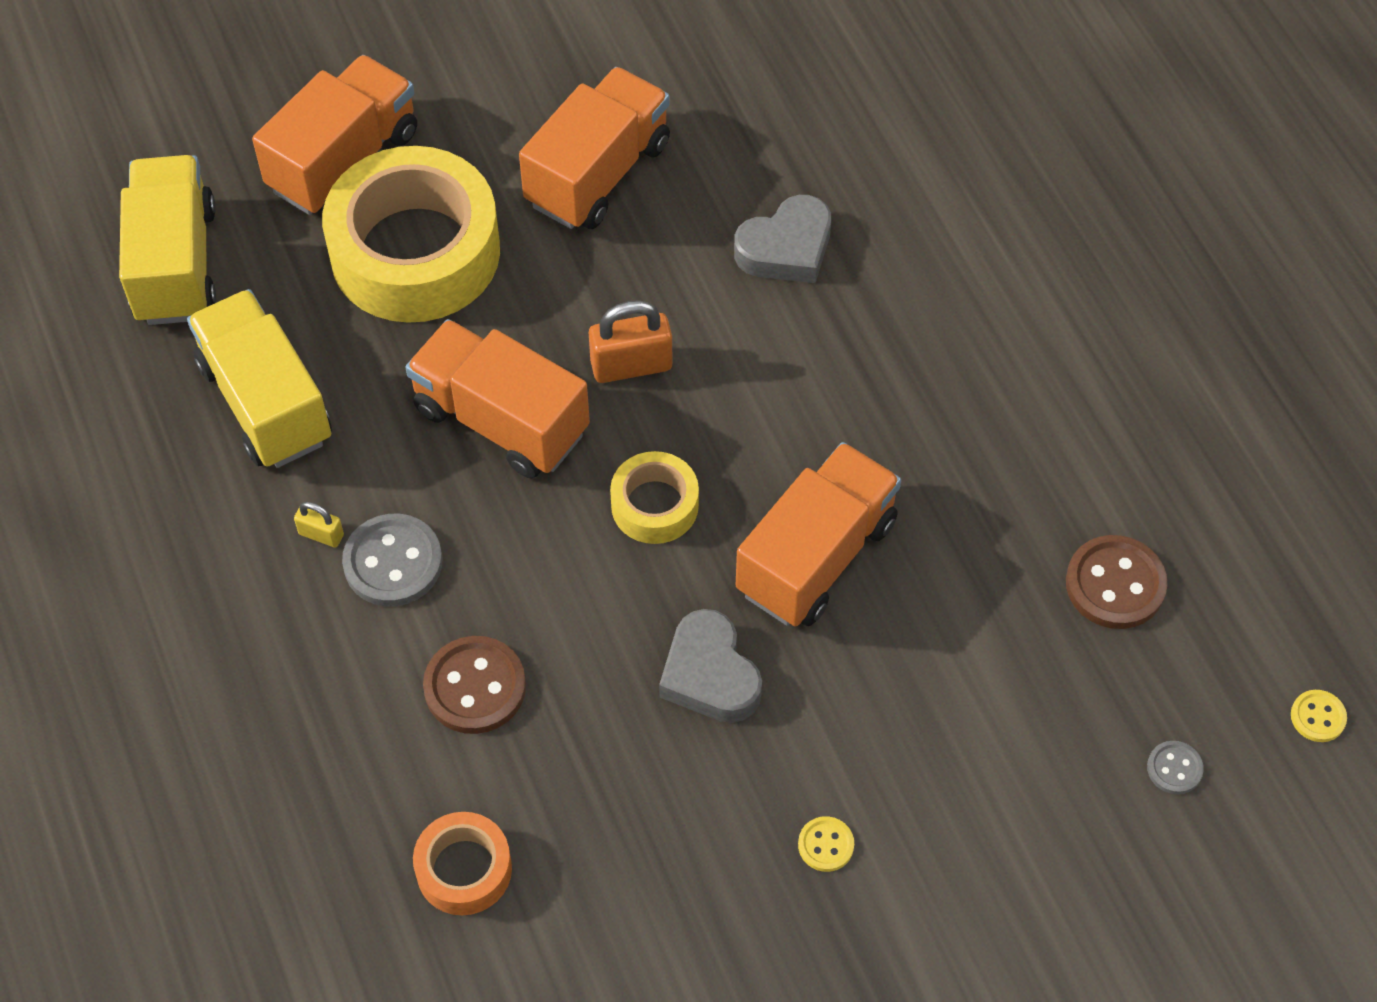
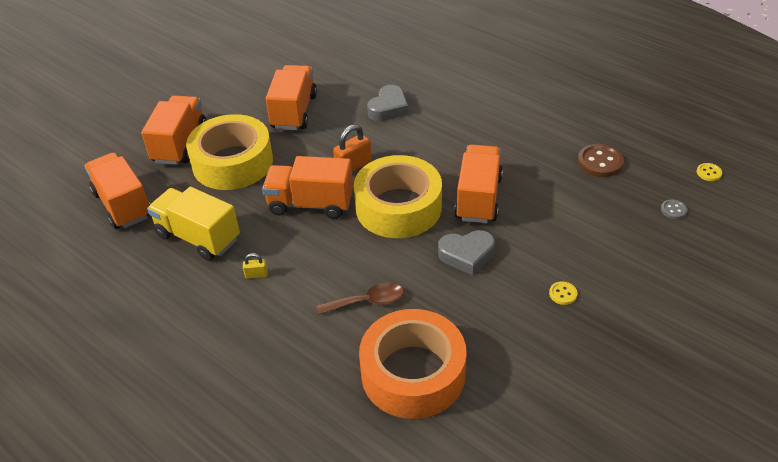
camera: 25 degrees left, 15 degrees down
yellow truck [119,155,216,325] -> orange truck [84,152,150,229]
grey button [342,514,442,606] -> none
orange tape [413,812,512,915] -> orange tape [359,309,467,419], size x2.07
brown button [423,636,526,734] -> brown spoon [317,283,404,315]
yellow tape [610,451,699,544] -> yellow tape [354,155,442,238], size x2.07
grey heart [659,609,762,723] -> grey heart turned 45 degrees counterclockwise [438,230,495,275]

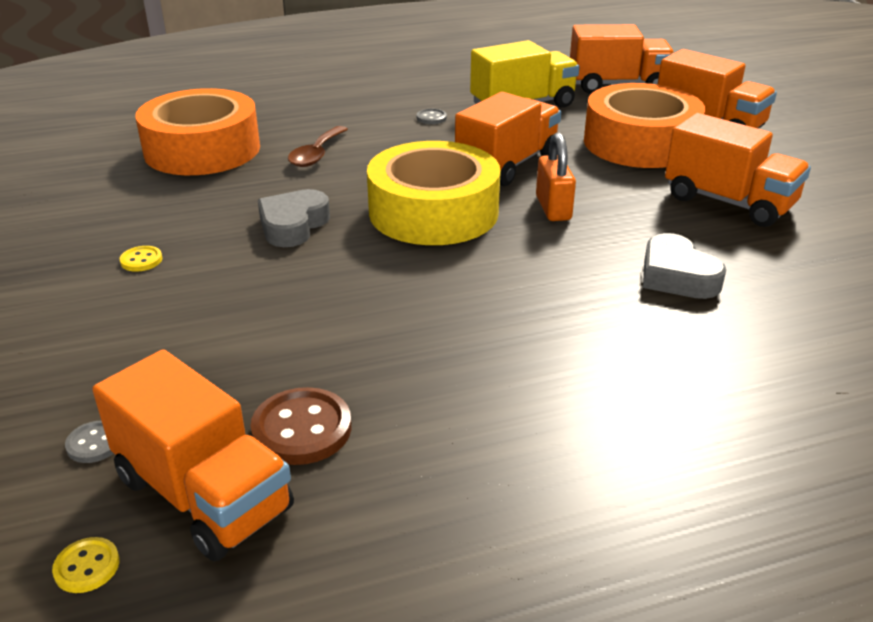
camera: 120 degrees right, 10 degrees down
yellow tape [186,114,273,190] -> orange tape [584,83,705,168]
yellow padlock [243,253,268,279] -> grey button [417,109,447,124]
orange truck [454,145,503,223] -> orange truck moved to [92,349,294,561]

